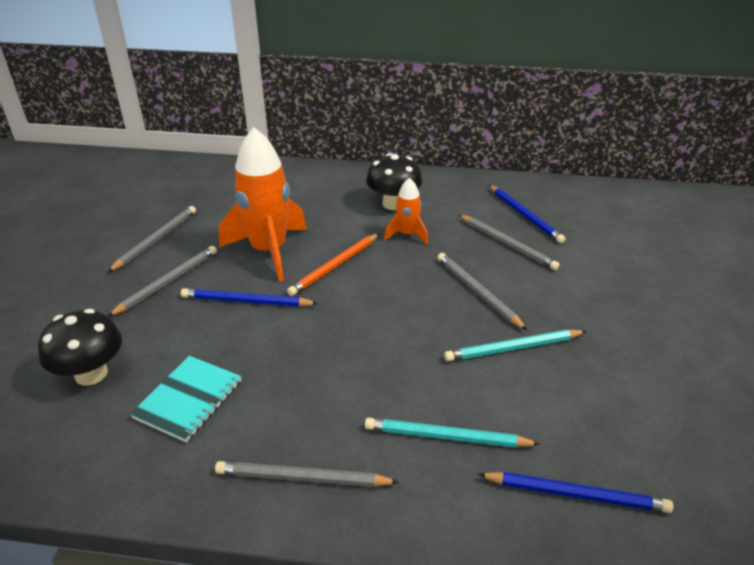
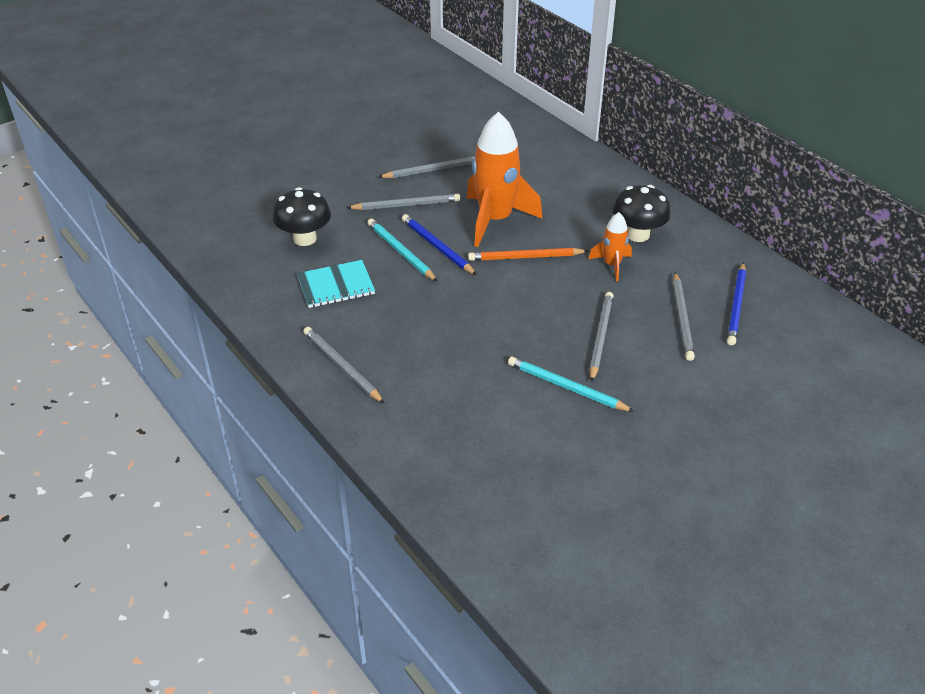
camera: 45 degrees right, 5 degrees up
turquoise pencil [365,418,540,447] -> turquoise pencil moved to [367,218,438,282]
blue pencil [478,472,673,513] -> none

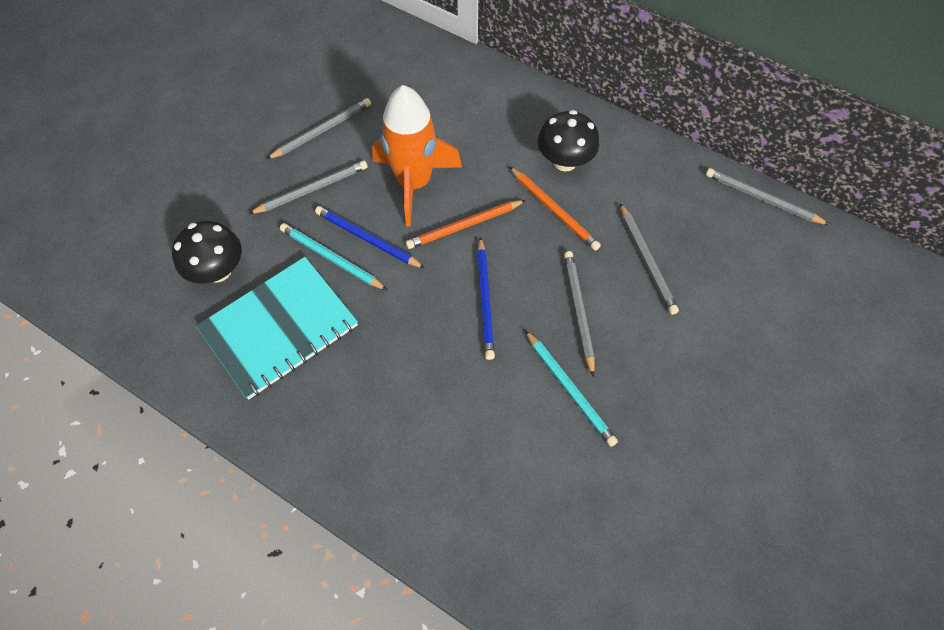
camera: 20 degrees left, 20 degrees up
turquoise notebook [297,260,375,308] -> turquoise notebook [196,257,358,400], size x1.68
grey pencil [303,327,385,404] -> grey pencil moved to [706,168,830,225]
turquoise pencil [508,357,635,412] -> turquoise pencil turned 135 degrees counterclockwise [525,330,618,447]
orange rocket [588,212,632,281] -> orange pencil [509,166,601,251]
blue pencil [727,262,746,345] -> blue pencil moved to [477,237,495,360]

